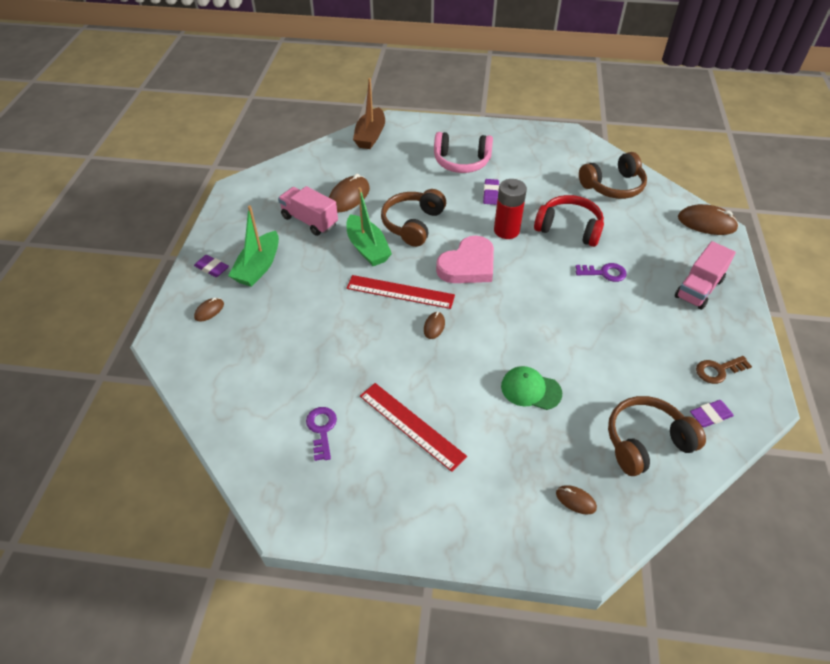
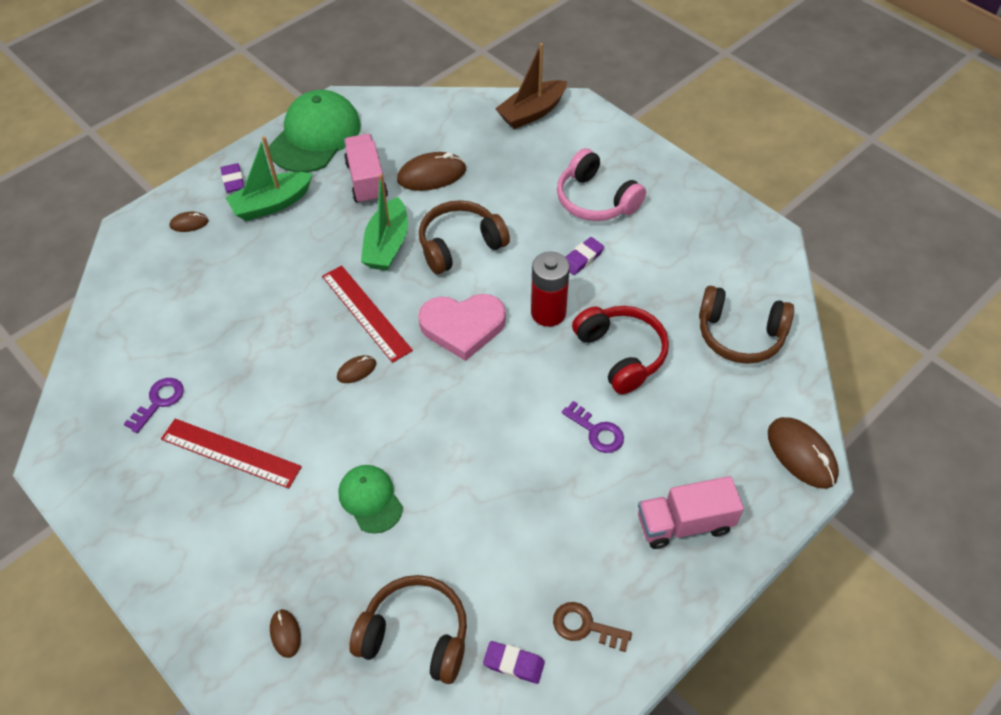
camera: 40 degrees right, 5 degrees up
red ruler [360,383,467,472] -> red ruler turned 60 degrees counterclockwise [161,419,302,488]
none -> green cap [269,90,361,173]

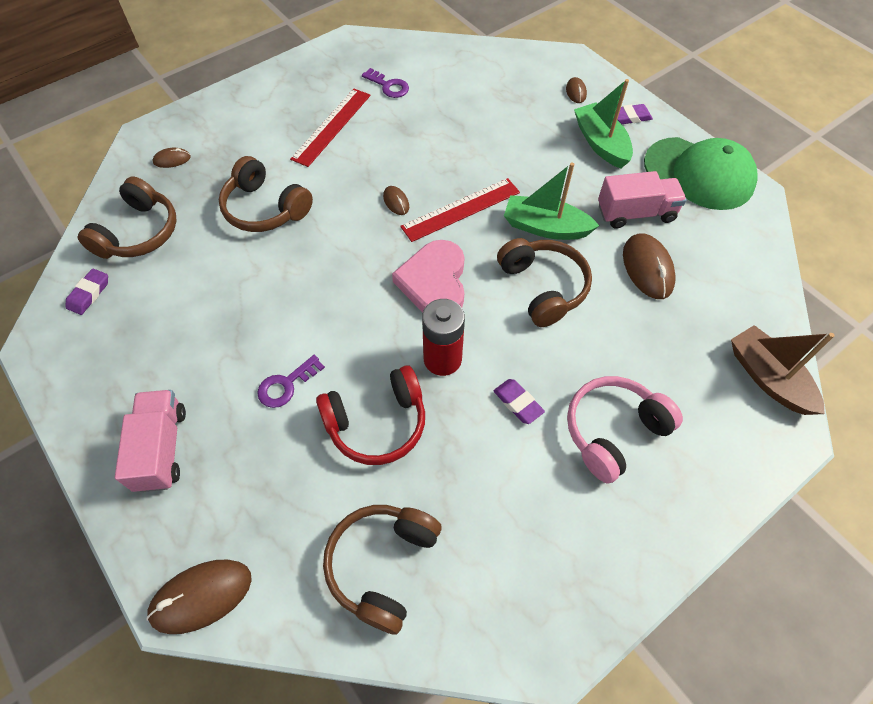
camera: 95 degrees right, 5 degrees up
green cap [339,465,403,534] -> brown headphones [219,156,313,232]
brown key [553,602,632,652] -> none

